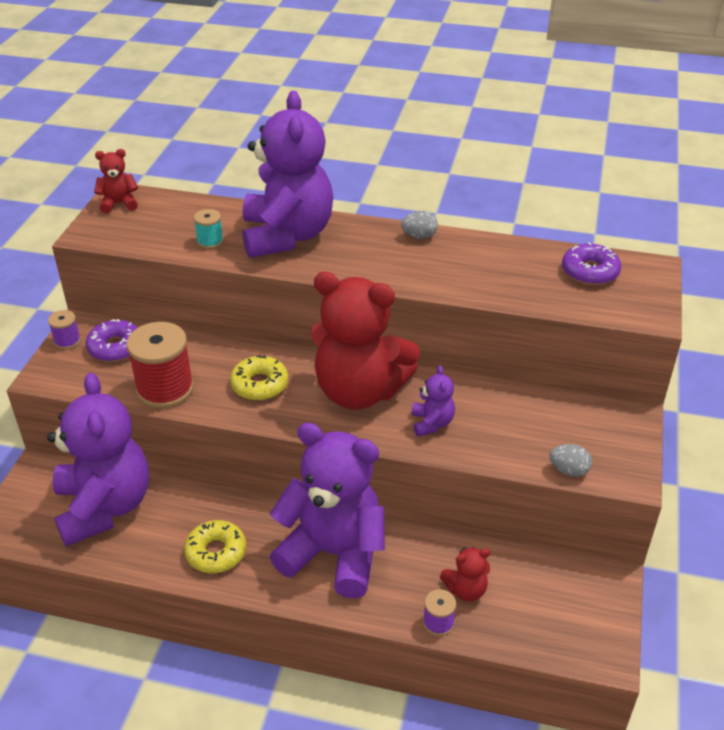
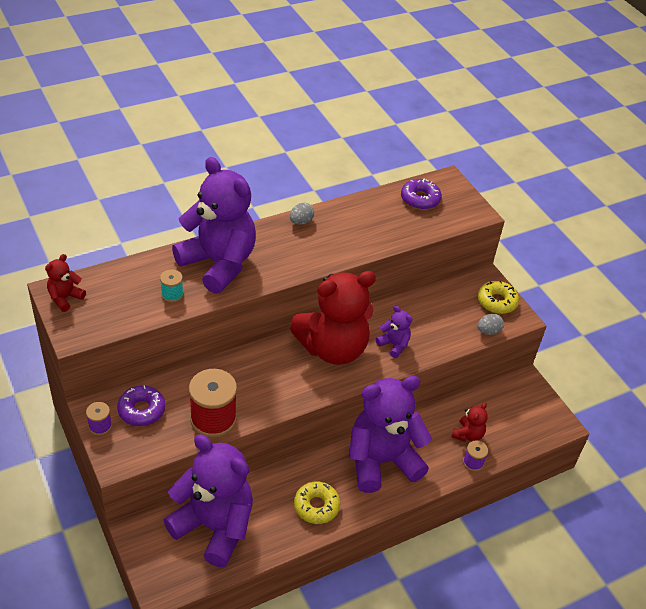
camera: 45 degrees left, 5 degrees up
yellow donut [230,355,288,401] -> yellow donut moved to [478,281,519,314]

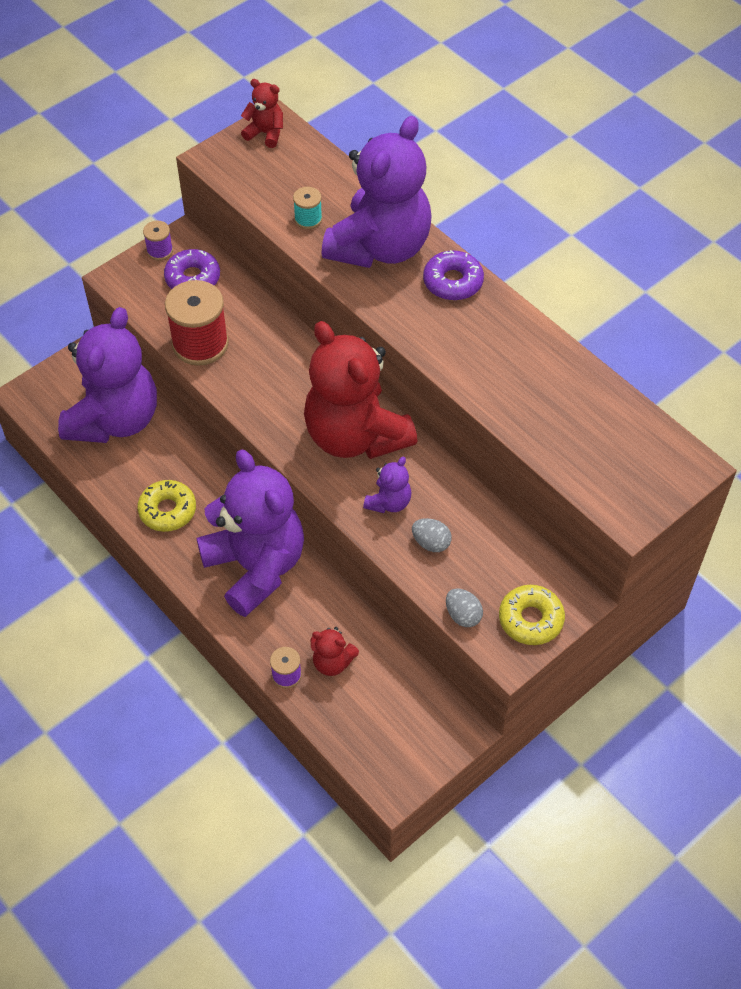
camera: 80 degrees right, 10 degrees up
grey egg [290,203,314,225] -> grey egg moved to [412,518,452,552]
purple donut [401,178,442,210] -> purple donut moved to [423,250,484,301]

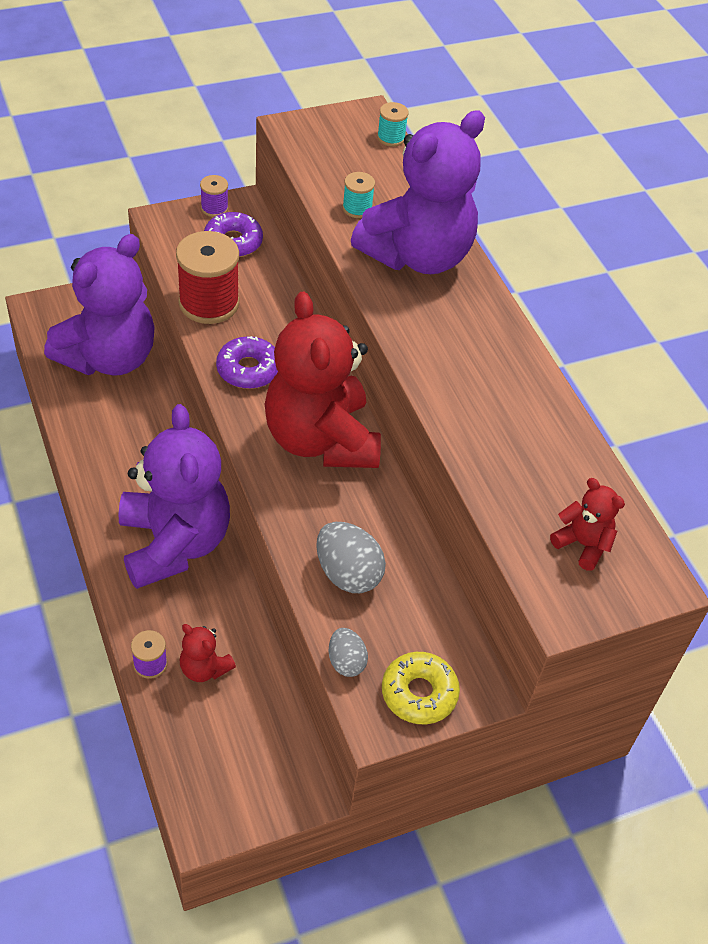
camera: 15 degrees right, 5 degrees down
yellow donut [137,480,196,532] -> none
red teddy bear [241,79,283,148] -> red teddy bear moved to [550,478,625,571]
purple teddy bear [363,457,412,513] -> none
grey egg [412,518,452,552] -> grey egg [316,522,386,593], size x1.66
purple donut [423,250,484,301] -> purple donut moved to [216,336,278,389]
none -> turquoise spool [377,102,409,147]

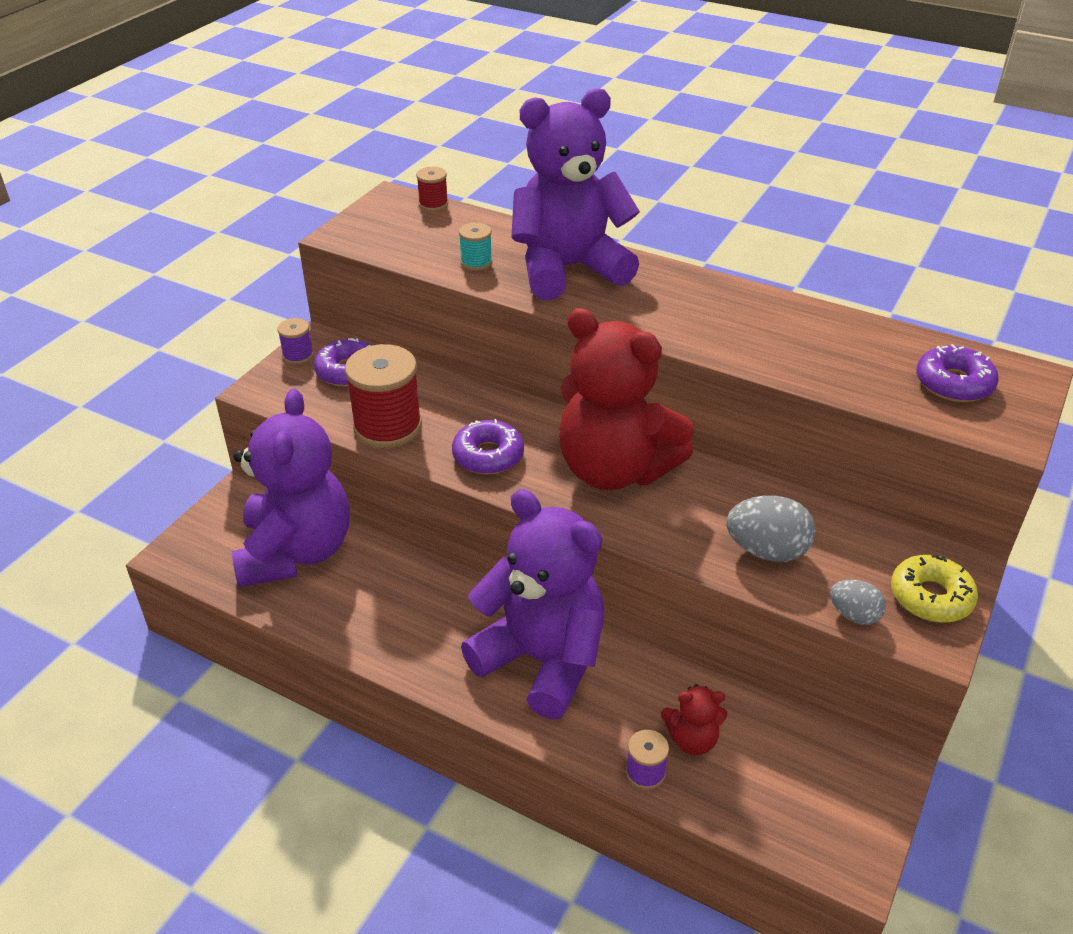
camera: 35 degrees left, 10 degrees down
purple teddy bear [351,110,485,274] -> purple teddy bear turned 120 degrees counterclockwise [511,88,640,300]
turquoise spool [377,102,409,147] -> red spool [416,167,448,211]
red teddy bear [550,478,625,571] -> purple donut [916,344,999,402]

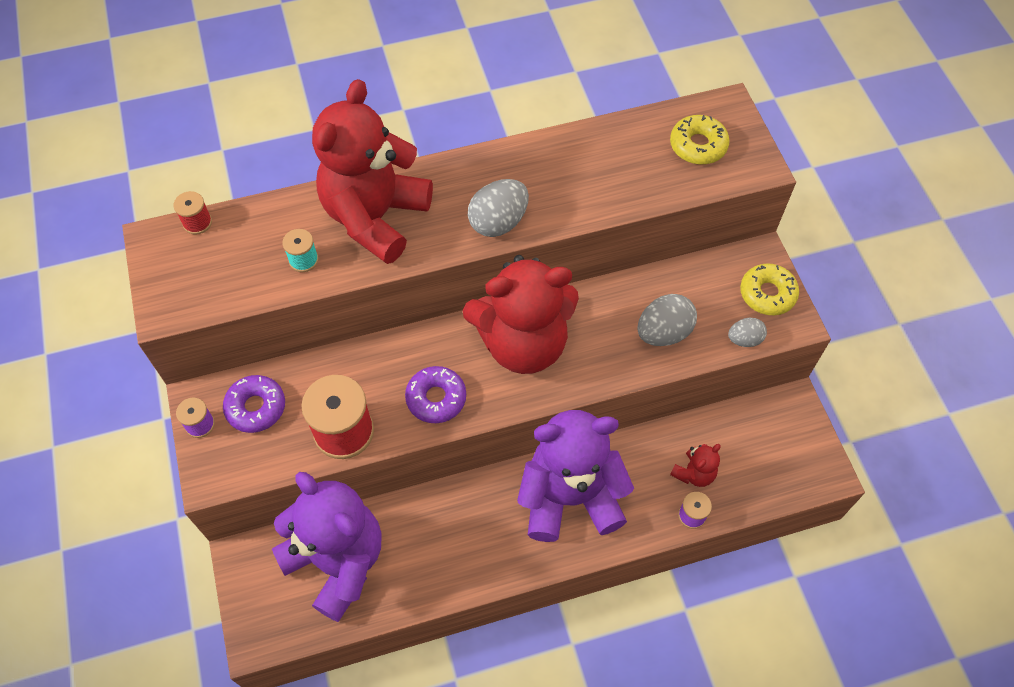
camera: 45 degrees left, 20 degrees up
purple teddy bear [511,88,640,300] -> red teddy bear [312,79,433,264]
purple donut [916,344,999,402] -> yellow donut [670,115,730,165]
none -> grey egg [468,179,529,237]

